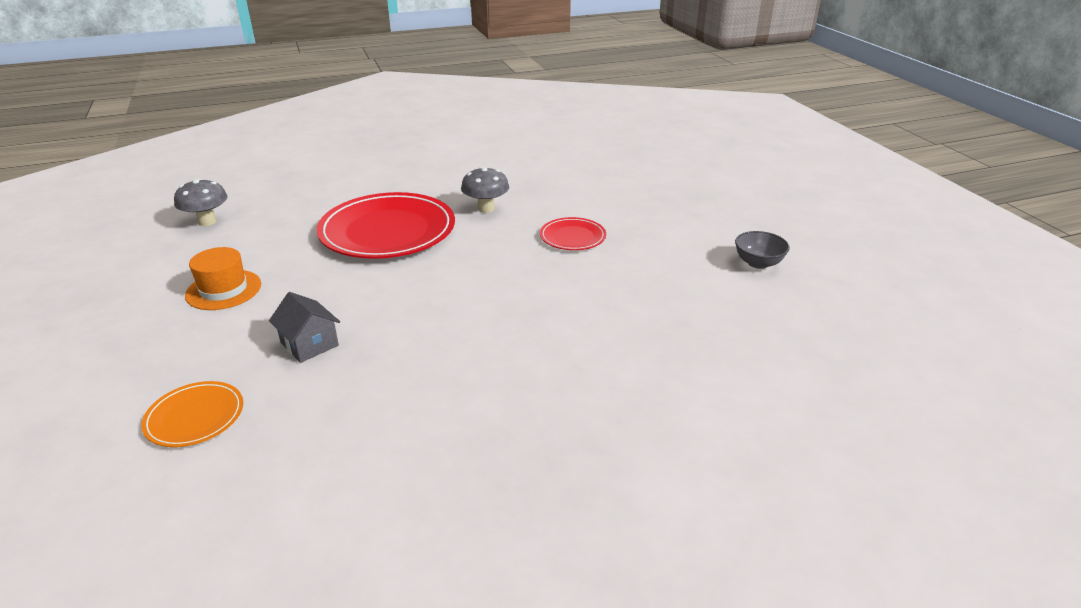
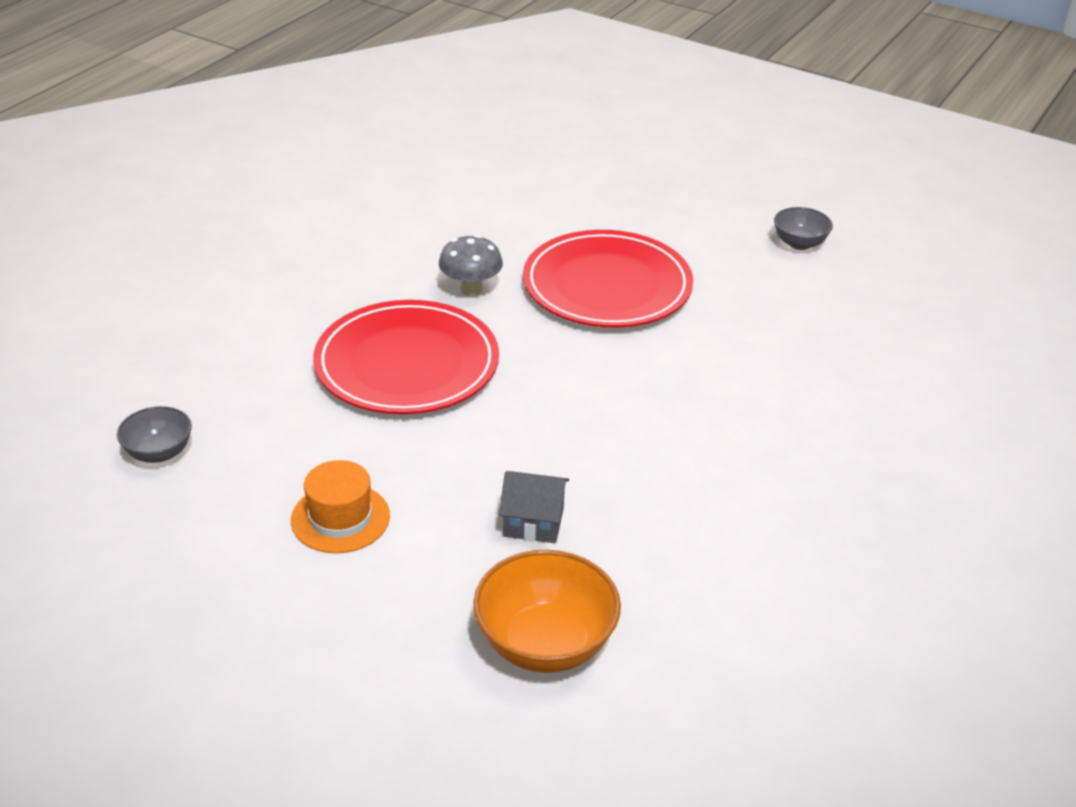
camera: 40 degrees left, 5 degrees up
orange plate [141,381,243,447] -> orange bowl [473,549,621,673]
grey mushroom [174,179,228,226] -> grey bowl [117,406,192,463]
red plate [540,217,606,250] -> red plate [523,230,693,327], size x2.06

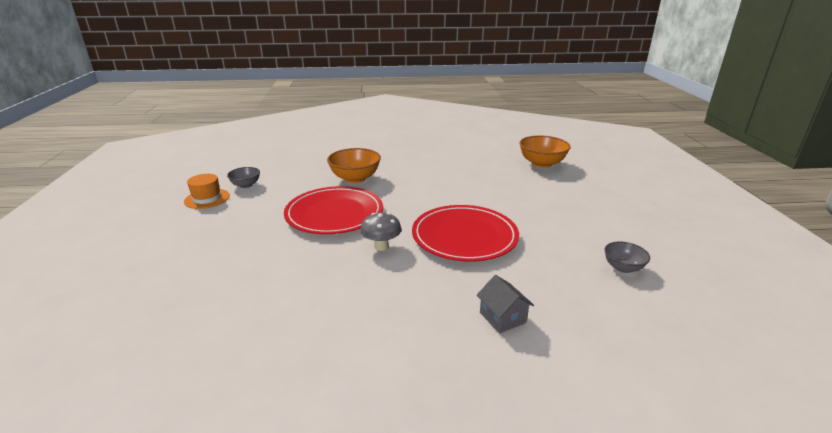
camera: 125 degrees left, 10 degrees down
orange hat [291,460,390,553] -> orange hat moved to [184,174,230,209]
grey house [499,471,569,543] -> grey house moved to [477,275,534,333]
none -> orange bowl [327,148,381,183]

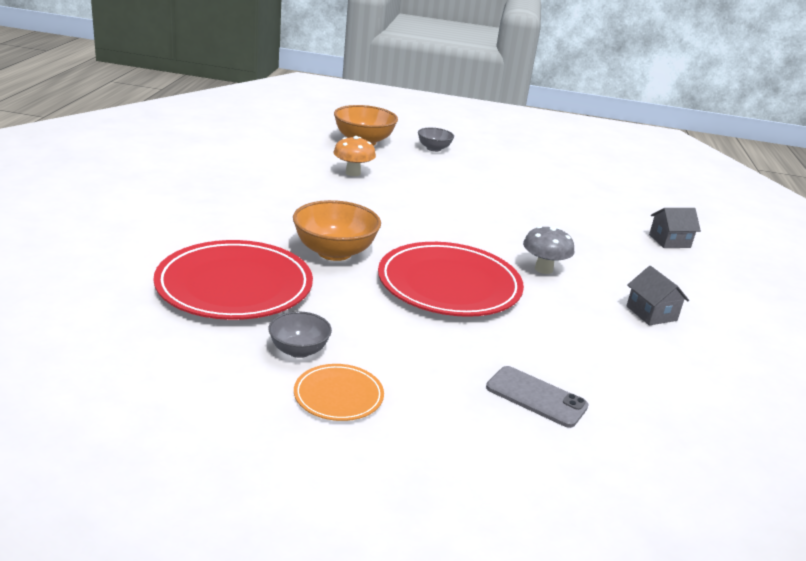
camera: 80 degrees left, 0 degrees up
orange hat [184,174,230,209] -> orange plate [294,364,384,421]
red plate [412,205,519,262] -> red plate moved to [153,240,313,320]
grey bowl [604,242,650,273] -> grey bowl moved to [418,128,454,152]
none -> orange mushroom [333,136,376,176]
none -> grey phone [486,366,589,428]
none -> grey house [626,266,689,325]

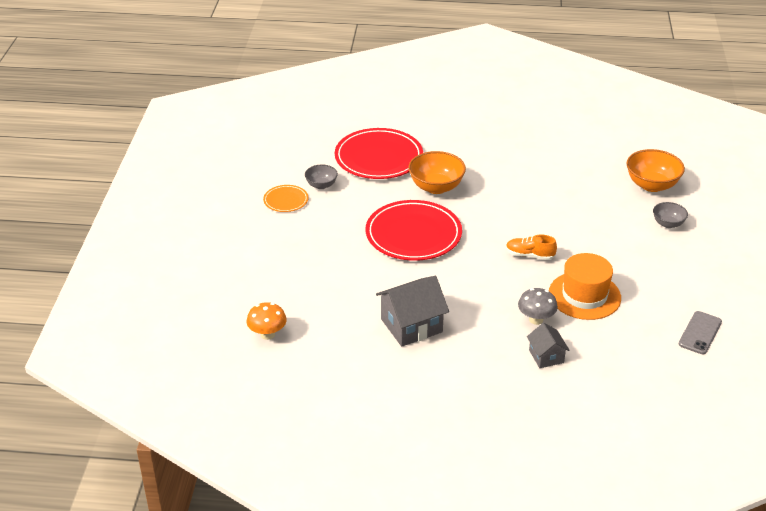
camera: 90 degrees right, 10 degrees up
orange mushroom [333,136,376,176] -> orange mushroom moved to [247,302,287,340]
grey phone [486,366,589,428] -> grey phone moved to [679,311,722,354]
grey mushroom [523,226,574,274] -> grey mushroom moved to [518,288,558,325]
grey house [626,266,689,325] -> grey house [376,276,449,347], size x1.75
none -> orange shoe [506,234,557,260]
none -> orange hat [549,253,621,320]

